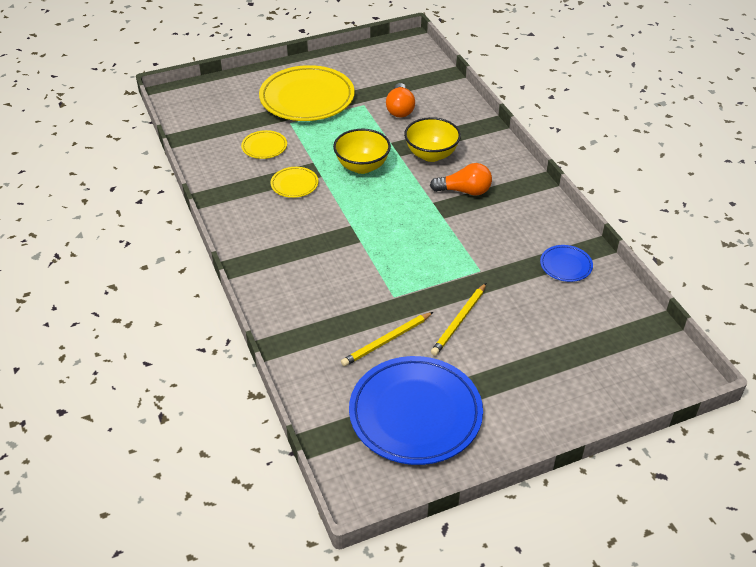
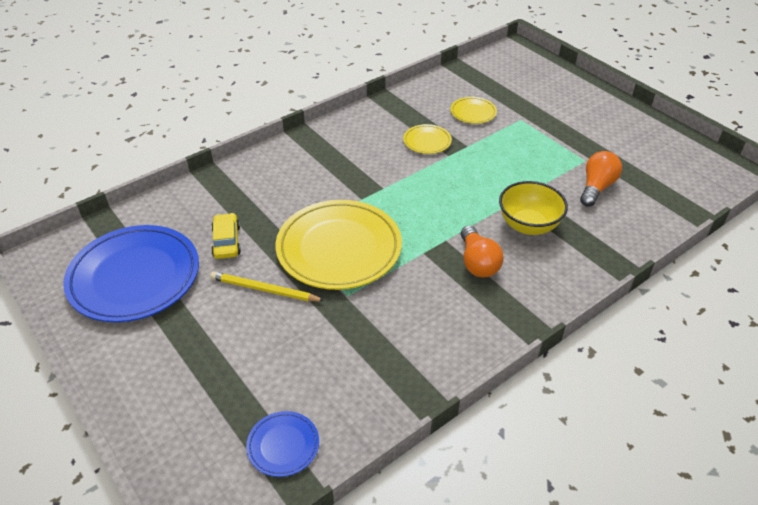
camera: 75 degrees right, 0 degrees up
yellow plate [259,65,355,121] -> yellow plate moved to [276,200,402,290]
yellow bowl [333,129,391,174] -> none
yellow pencil [341,312,433,366] -> yellow car [211,213,241,259]
orange light bulb [386,83,415,118] -> orange light bulb turned 135 degrees clockwise [580,151,622,207]
blue plate [540,245,593,282] -> blue plate moved to [246,411,319,477]

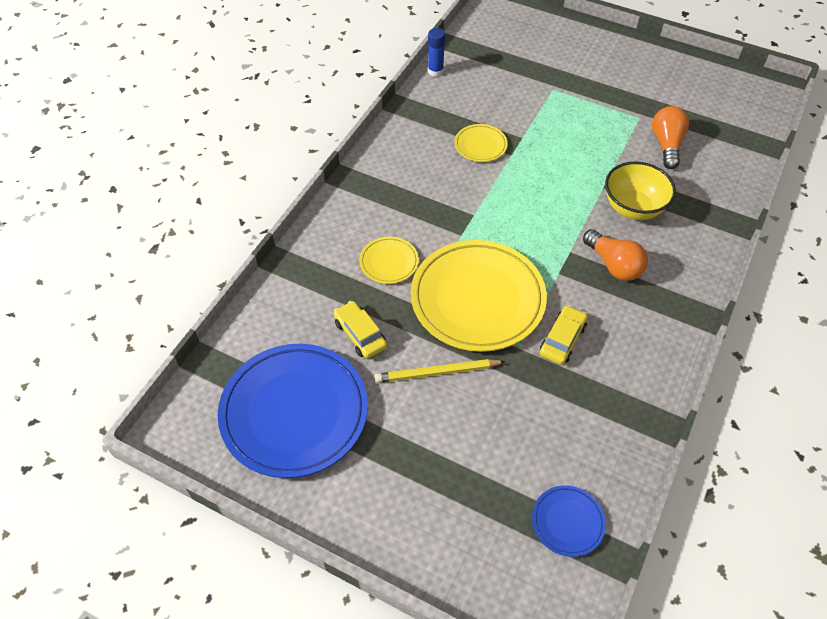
camera: 25 degrees left, 10 degrees up
yellow plate [451,97,497,124] -> yellow plate moved to [359,237,419,284]
none -> blue glue stick [428,28,445,77]
none -> yellow car [540,305,588,365]

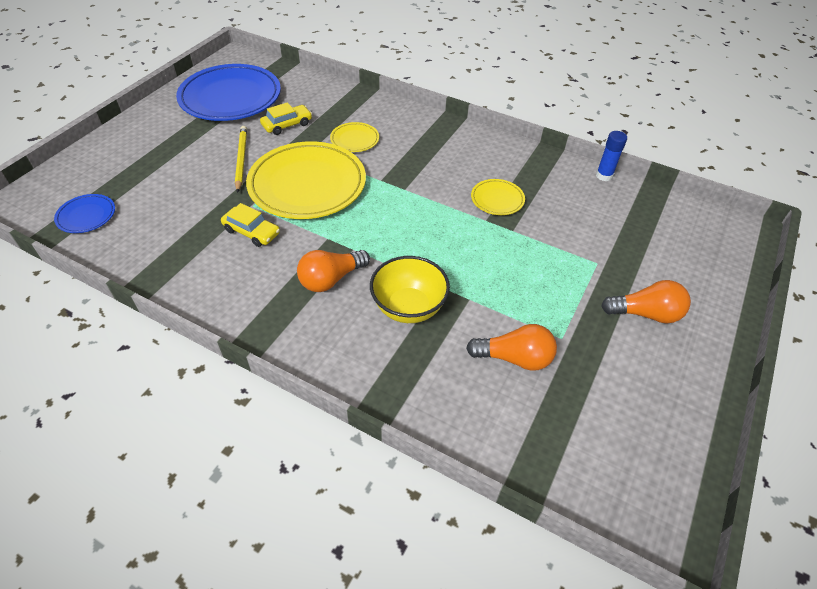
camera: 90 degrees right, 5 degrees down
none -> orange light bulb [601,280,691,324]

